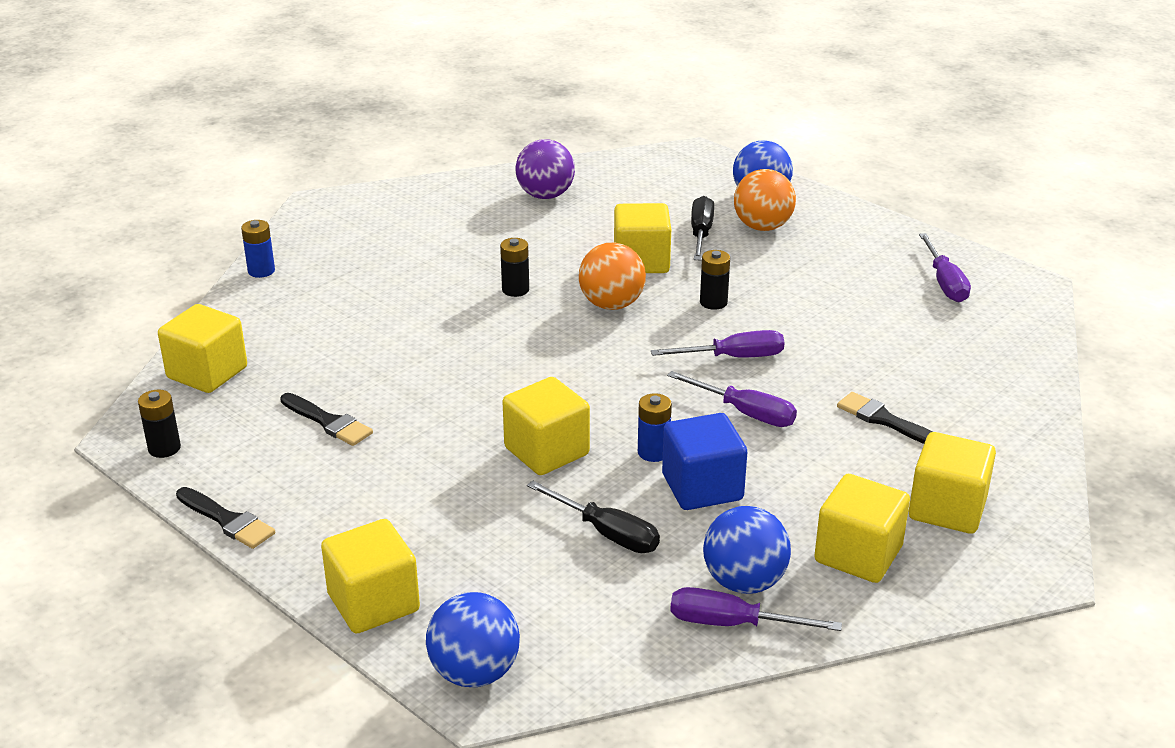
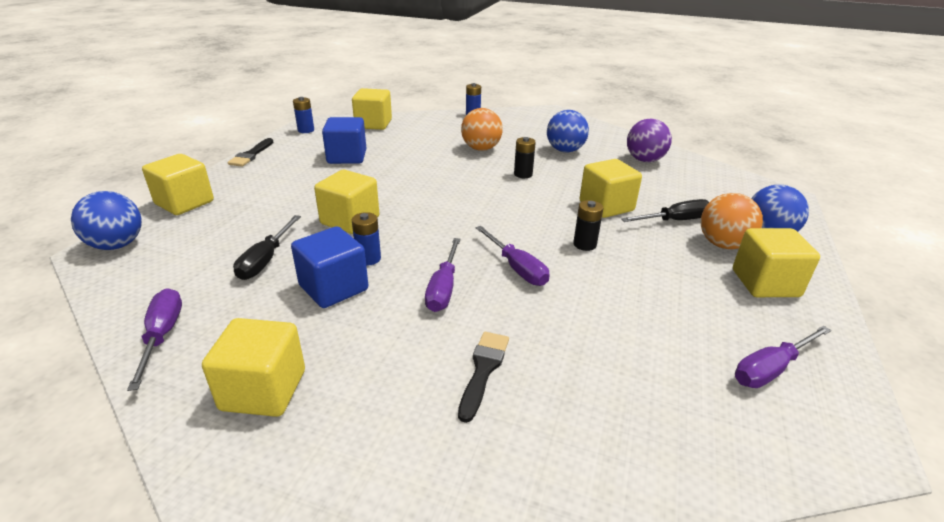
camera: 65 degrees right, 0 degrees up
black battery [138,390,181,458] -> blue battery [293,97,314,133]
black brush [280,393,373,446] -> blue cube [322,117,366,164]
orange ball [579,242,646,310] -> orange ball moved to [461,108,503,151]
blue ball [703,506,791,594] -> blue ball moved to [547,110,589,152]
yellow cube [909,432,996,534] -> yellow cube moved to [733,228,820,297]

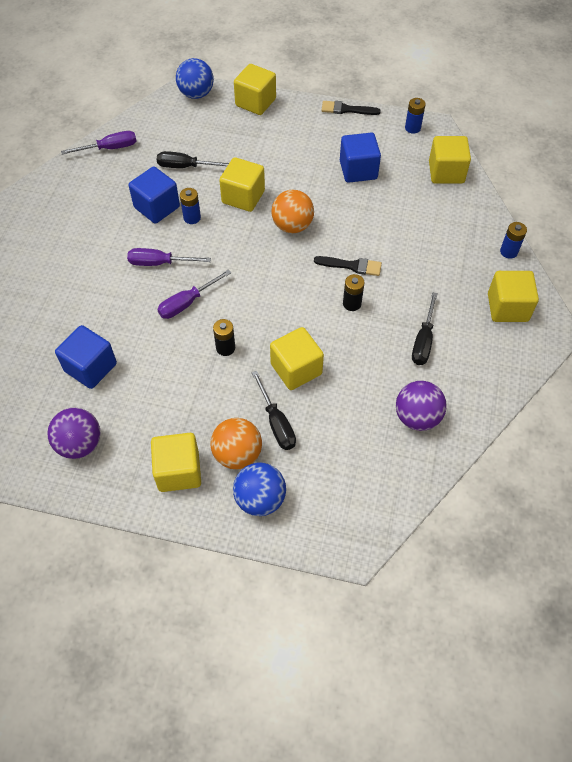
camera: 85 degrees right, 25 degrees up
yellow cube [202,318,305,417] -> yellow cube moved to [488,271,539,322]
black brush [458,332,509,423] -> black brush moved to [314,256,382,276]
orange ball [461,108,503,151] -> orange ball moved to [271,190,314,233]
blue ball [547,110,589,152] -> black screwdriver [412,292,438,365]
purple screwdriver [735,326,831,388] -> purple ball [47,408,100,459]
none -> blue cube [55,325,117,389]

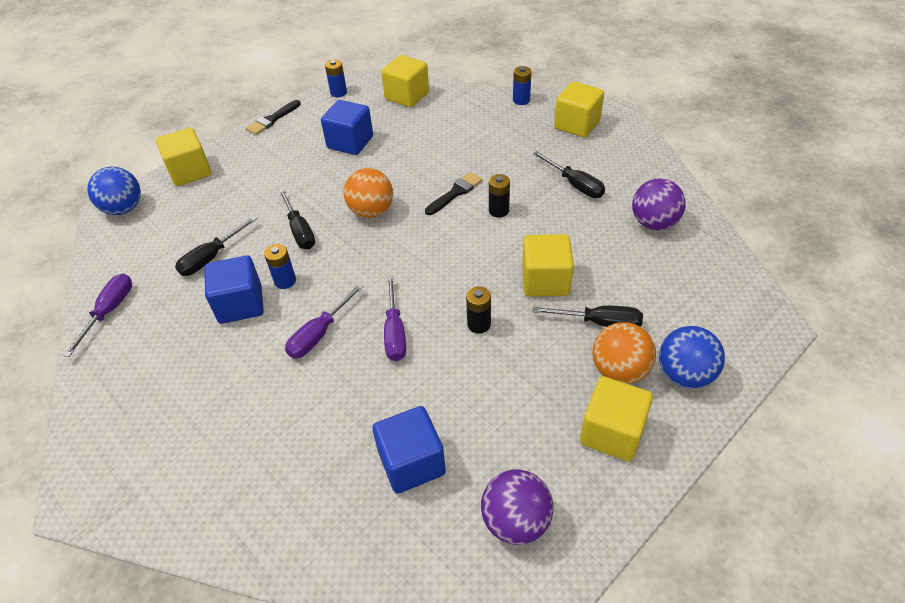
camera: 55 degrees left, 10 degrees down
yellow cube [219,157,265,212] -> black screwdriver [278,188,315,249]

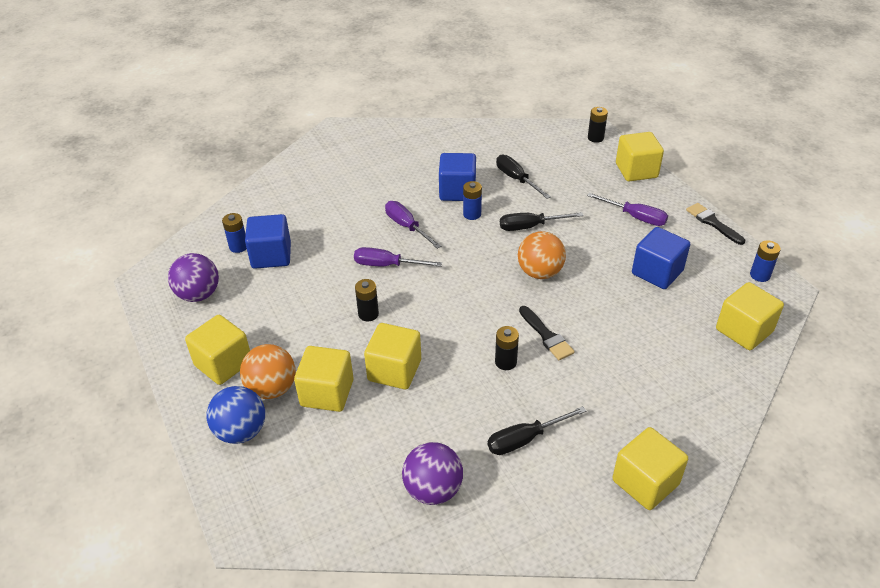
camera: 105 degrees right, 5 degrees down
purple screwdriver [63,273,132,357] -> purple screwdriver moved to [587,193,668,226]
blue ball [87,167,141,215] -> black battery [588,107,608,143]
blue battery [513,66,532,105] -> blue battery moved to [222,213,247,253]
black screwdriver [532,305,643,327] -> yellow cube [294,346,354,412]

